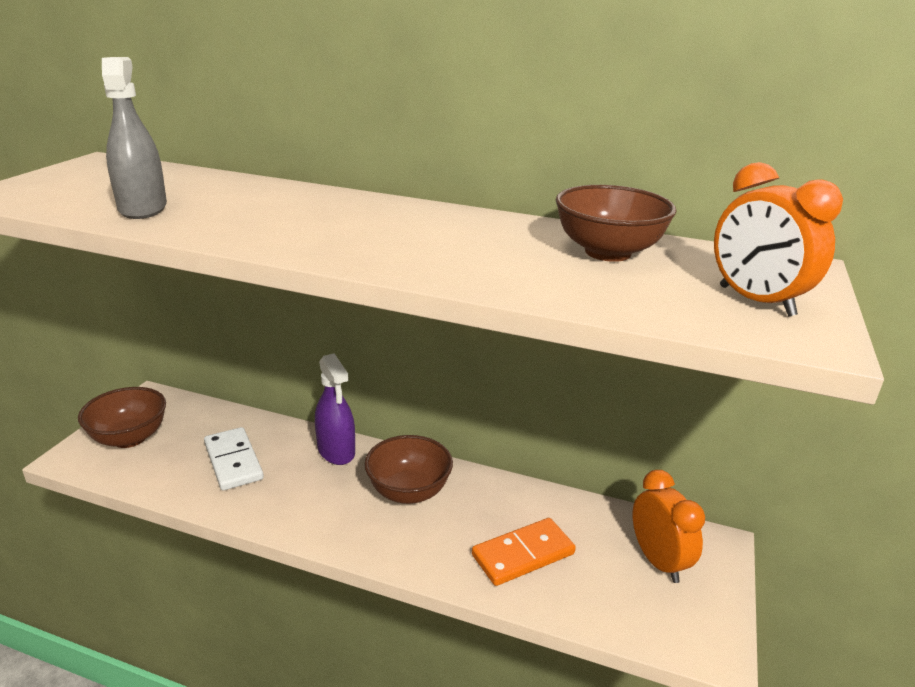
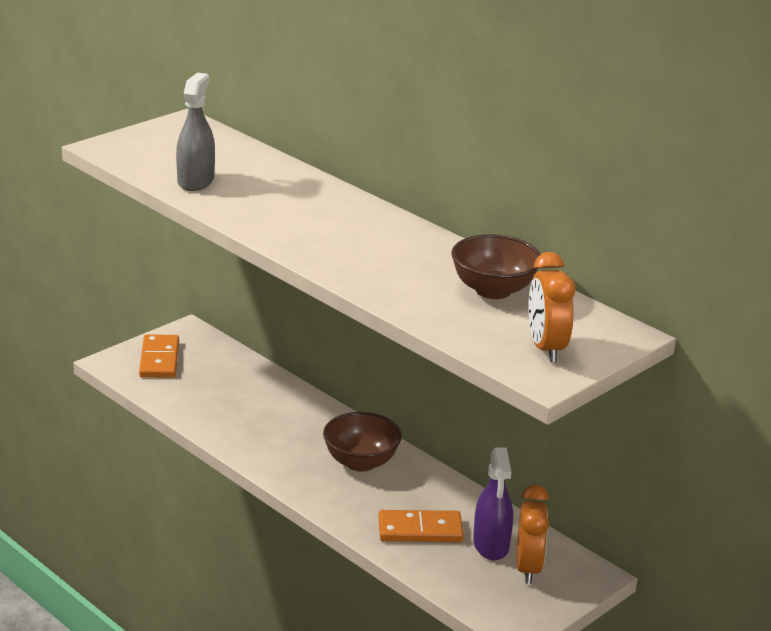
camera: 25 degrees right, 0 degrees up
brown bowl [78,387,166,448] -> orange domino [139,334,179,378]
white domino [204,427,264,491] -> none
purple spray bottle [315,353,355,465] -> purple spray bottle moved to [473,448,513,560]

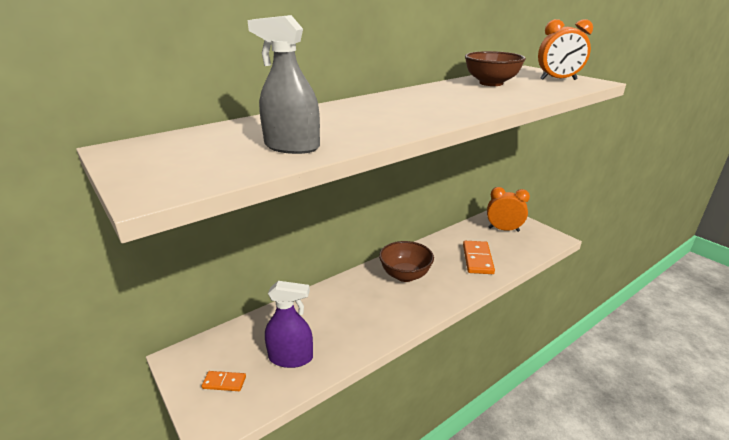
camera: 80 degrees left, 0 degrees up
orange domino [139,334,179,378] -> orange domino [201,371,246,391], size x0.54
purple spray bottle [473,448,513,560] -> purple spray bottle moved to [265,281,313,368]

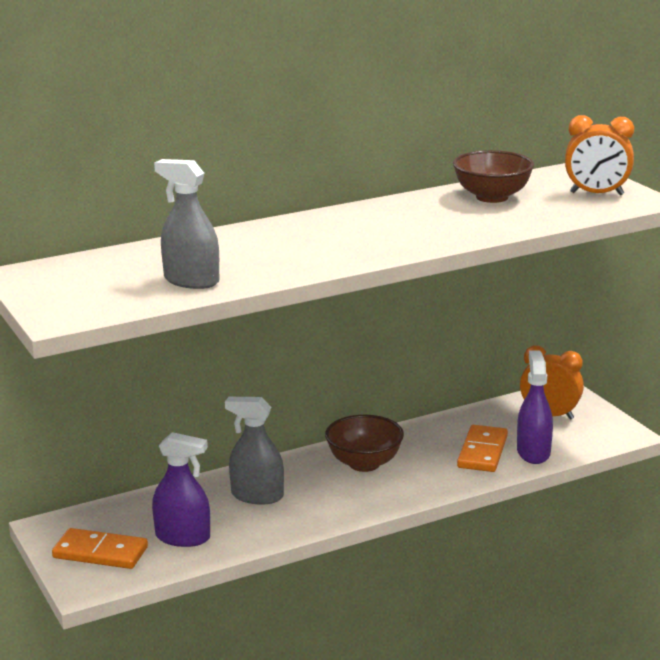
camera: 10 degrees right, 5 degrees down
orange domino [201,371,246,391] -> orange domino [52,528,148,569], size x1.84
none -> grey spray bottle [225,397,284,505]
none -> purple spray bottle [517,350,553,464]

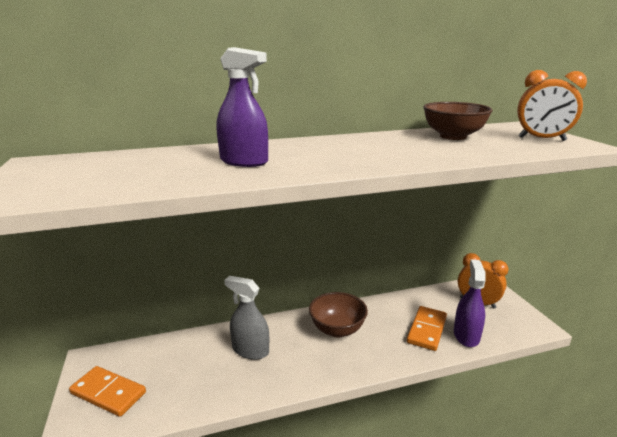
camera: 10 degrees right, 0 degrees up
purple spray bottle [152,432,210,547] -> purple spray bottle moved to [217,47,268,167]
grey spray bottle [154,159,219,289] -> none

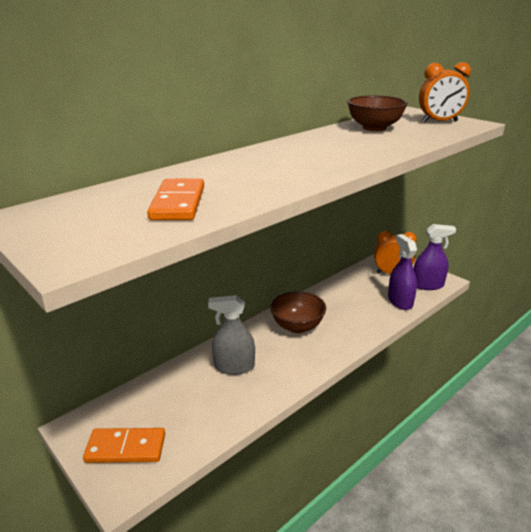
camera: 25 degrees left, 5 degrees up
purple spray bottle [217,47,268,167] -> purple spray bottle moved to [413,224,456,290]
orange domino [407,306,447,351] -> orange domino moved to [147,178,204,220]

